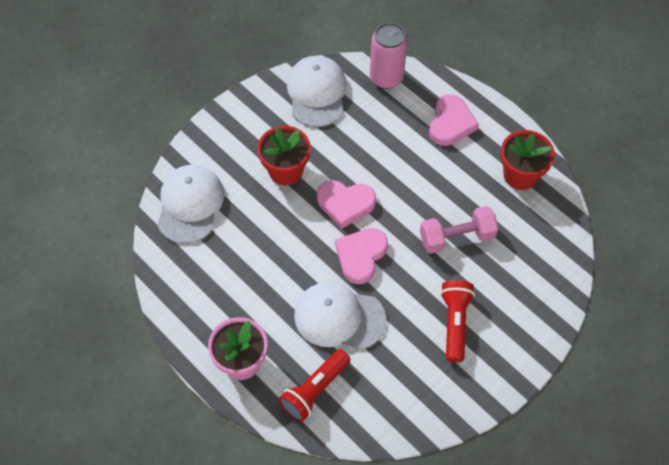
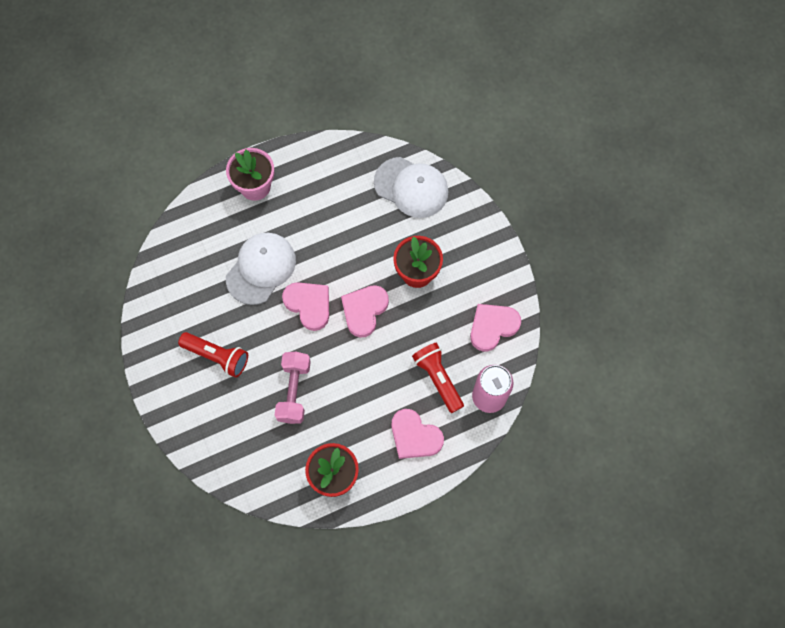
camera: 110 degrees right, 10 degrees up
red flashlight [279,349,350,422] -> red flashlight moved to [412,343,464,413]
white cap [287,56,347,127] -> pink heart [470,304,521,351]

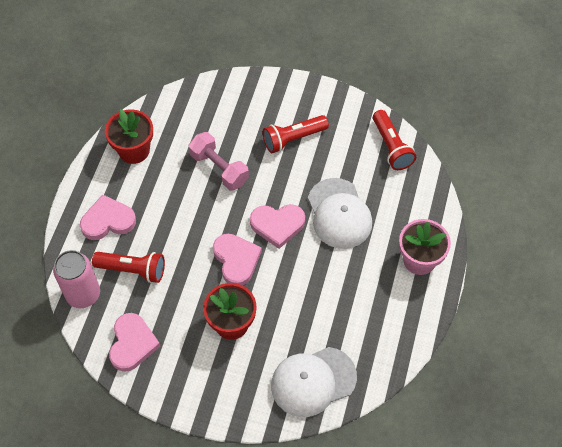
camera: 130 degrees right, 10 degrees down
none -> red flashlight [373,110,416,170]

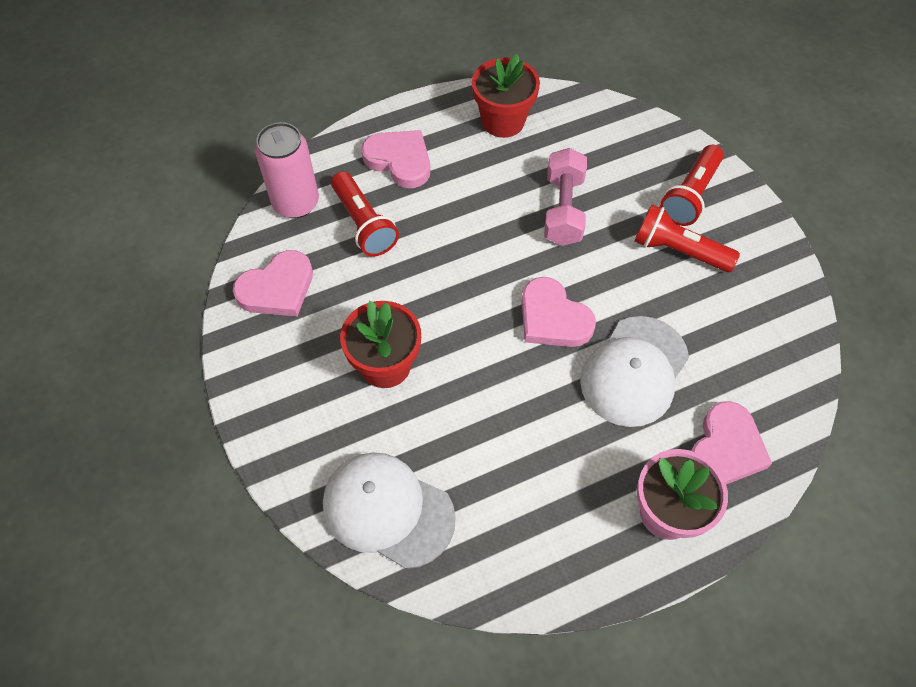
camera: 50 degrees right, 0 degrees up
pink heart [213,234,262,286] -> pink heart moved to [691,401,772,484]
red flashlight [373,110,416,170] -> red flashlight moved to [660,145,724,226]

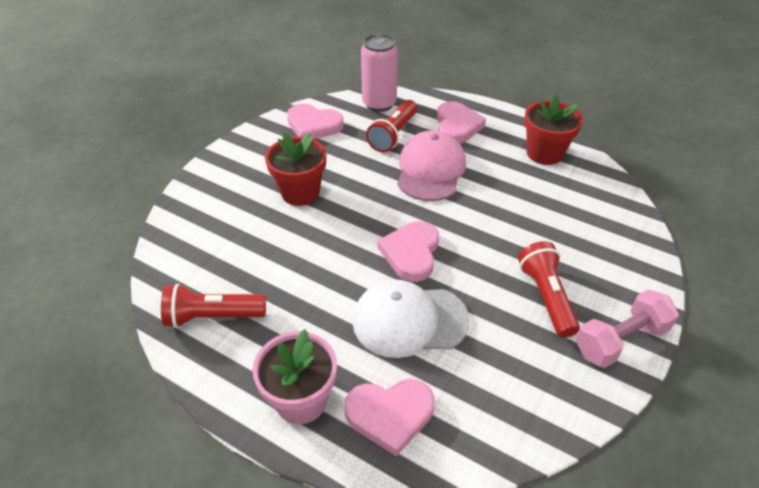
camera: 55 degrees right, 15 degrees down
white cap [323,453,456,569] -> none
pink dumbbell [544,148,587,246] -> pink dumbbell moved to [576,289,679,368]
red flashlight [660,145,724,226] -> red flashlight moved to [161,284,266,328]
none -> pink cap [397,130,466,201]

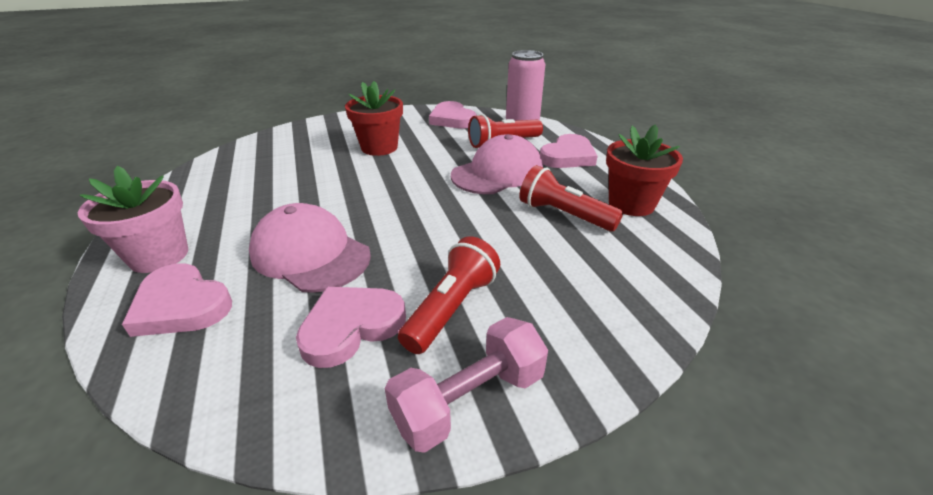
camera: 40 degrees right, 10 degrees down
red flashlight [161,284,266,328] -> red flashlight moved to [519,165,623,231]
white cap [353,280,469,358] -> pink cap [249,203,371,293]
pink heart [378,221,439,282] -> pink heart moved to [296,287,406,368]
pink dumbbell [576,289,679,368] -> pink dumbbell turned 45 degrees counterclockwise [385,317,548,453]

